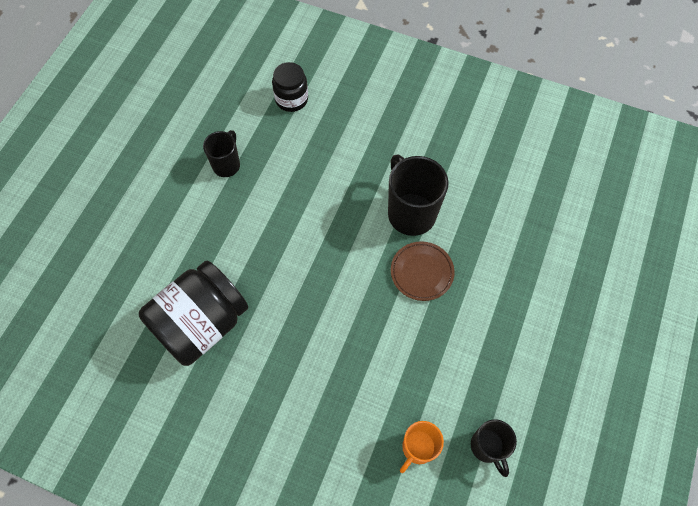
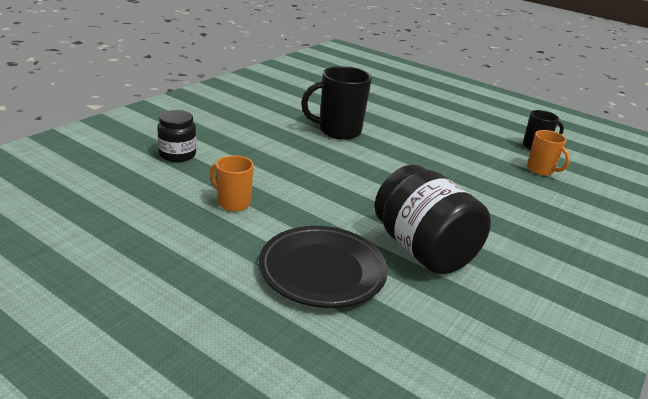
camera: 80 degrees left, 35 degrees down
black mug [203,130,240,177] -> orange mug [209,155,254,211]
brown plate [391,241,455,301] -> none
none -> black plate [259,226,388,308]

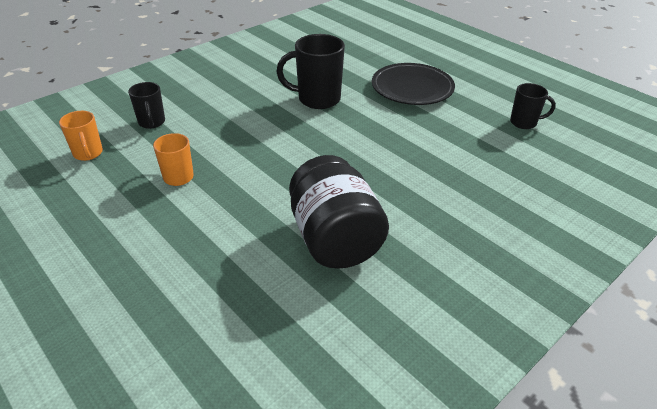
camera: 15 degrees right, 10 degrees up
black jar [157,110,196,162] -> black mug [128,82,165,129]
black plate [259,226,388,308] -> black plate moved to [372,63,455,105]
orange mug [527,130,570,176] -> orange mug moved to [59,111,103,161]

